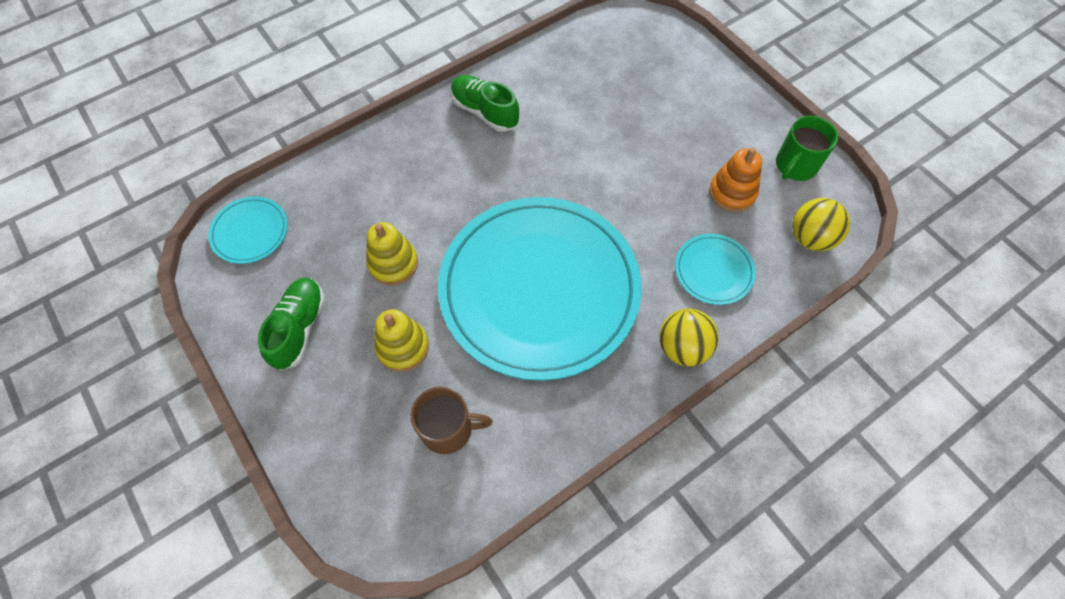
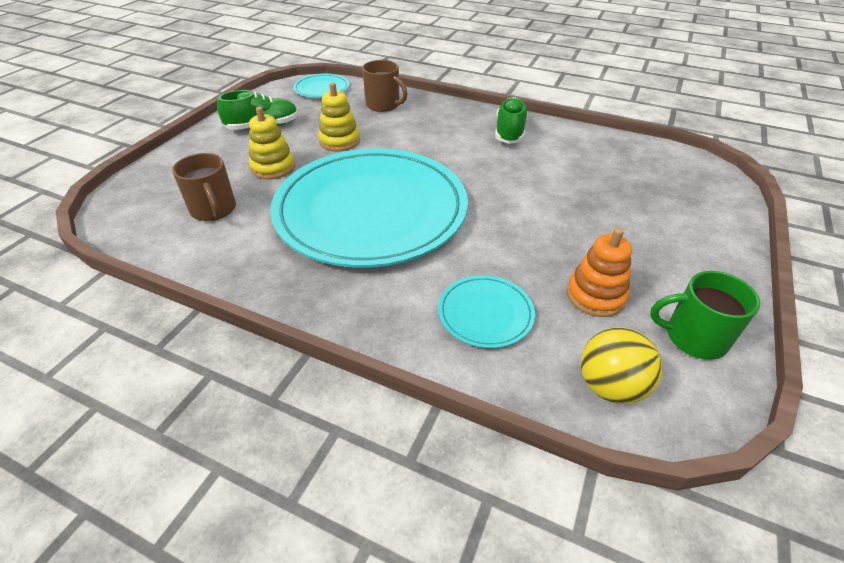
camera: 60 degrees right, 20 degrees down
yellow ball [659,308,719,366] -> none
none -> brown mug [362,60,407,112]

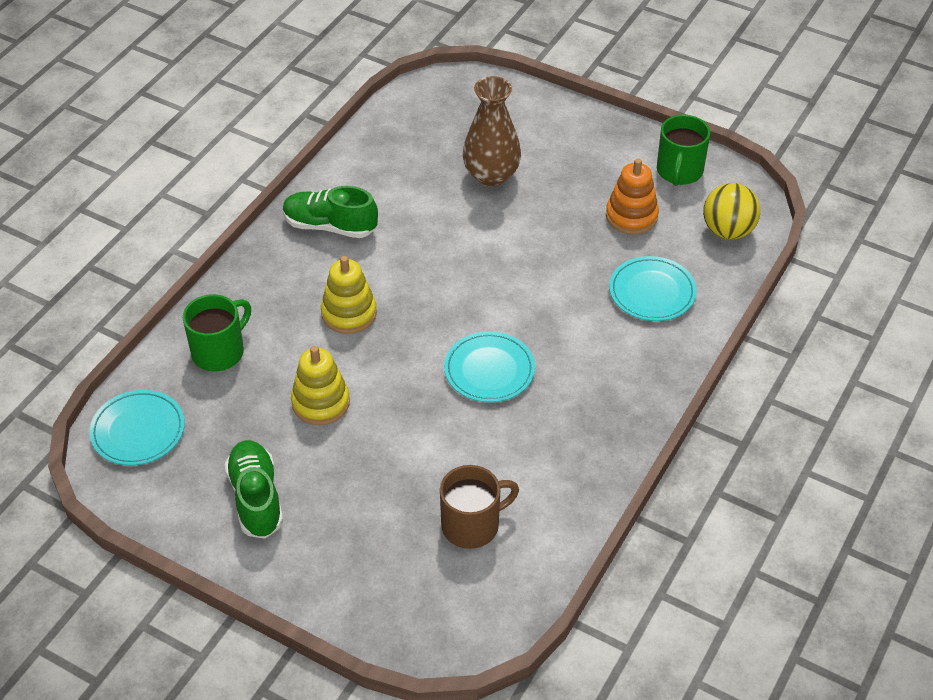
camera: 85 degrees left, 5 degrees up
yellow stacking toy [249,106,295,179] -> yellow stacking toy moved to [321,256,377,334]
turquoise plate [270,149,468,267] -> turquoise plate [444,331,535,402], size x0.40
brown mug [362,60,407,112] -> green mug [183,294,251,372]
none -> brown vase [463,76,521,186]

